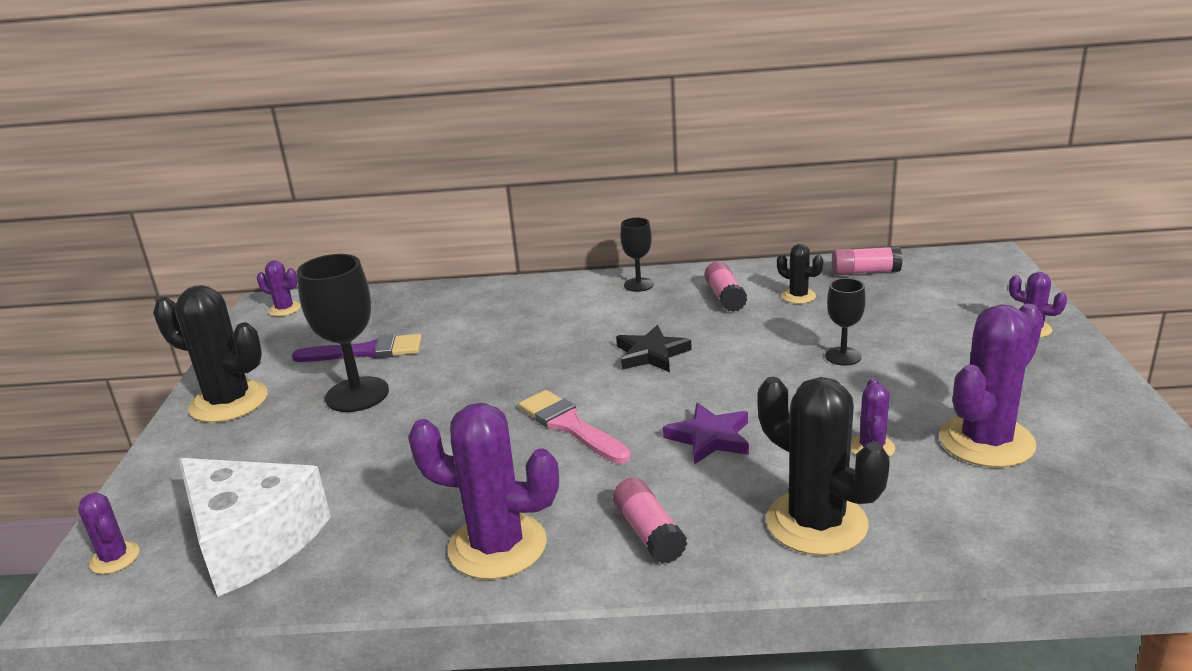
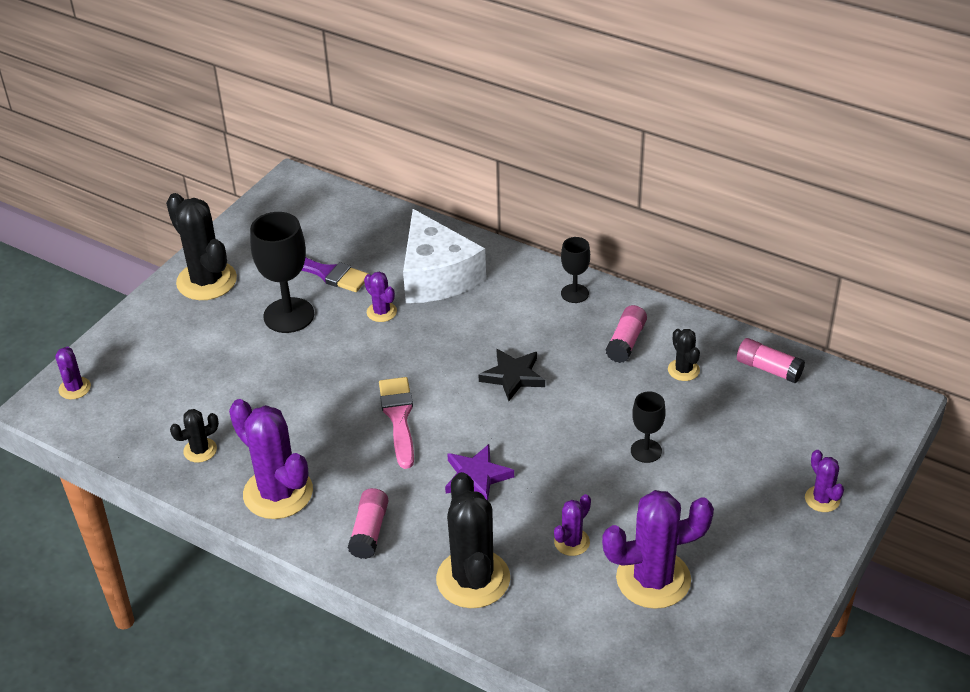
camera: 30 degrees right, 15 degrees up
white cheese [179,458,331,597] -> white cheese moved to [403,209,486,303]
purple cactus [257,260,301,316] -> purple cactus moved to [364,272,397,322]
none -> black cactus [170,409,219,463]

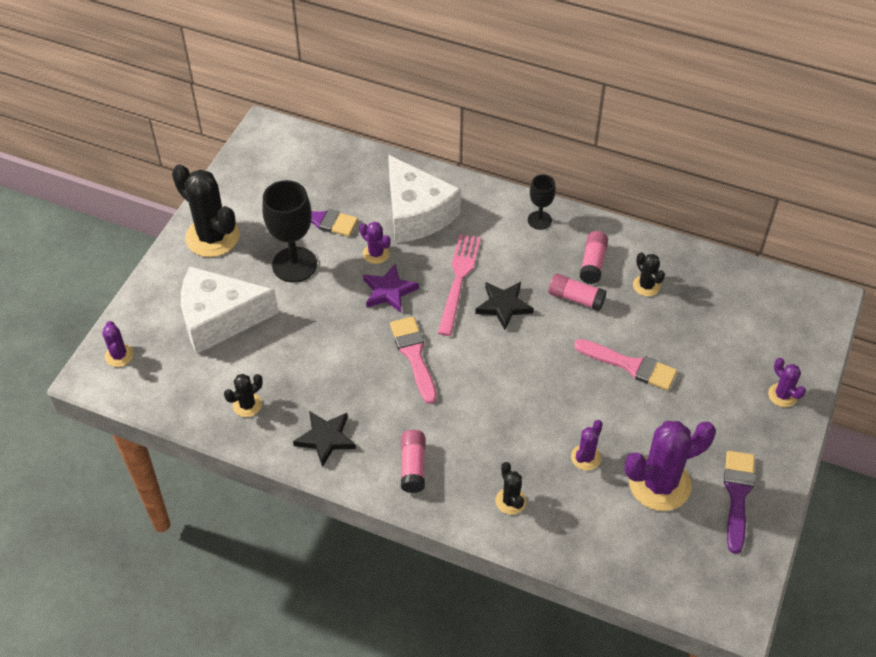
camera: 10 degrees left, 10 degrees up
purple cactus [229,399,313,519] -> black star [293,411,356,467]
black cactus [436,472,510,608] -> black cactus [496,462,526,515], size x0.49
purple star [445,444,514,501] -> purple star moved to [363,264,419,313]
black goblet [631,391,666,463] -> pink brush [574,339,677,391]
pink glue stick [737,338,805,383] -> pink glue stick moved to [548,274,607,311]
none -> white cheese [181,267,279,354]
none -> pink fork [438,234,481,336]
none -> purple brush [724,451,755,554]

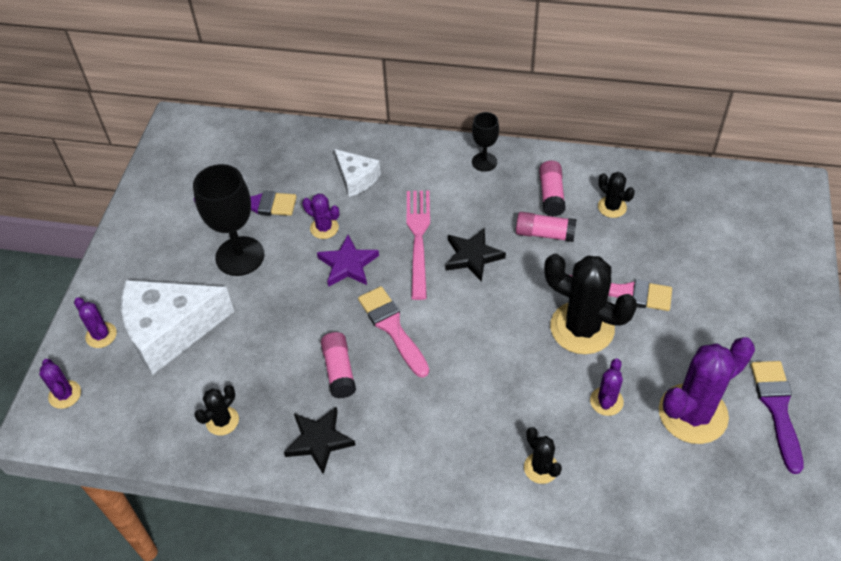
camera: 10 degrees left, 0 degrees up
black cactus [172,165,240,257] -> black cactus moved to [544,254,637,354]
white cheese [388,155,461,243] -> white cheese [334,149,381,197], size x0.54
pink glue stick [401,430,425,493] -> pink glue stick moved to [321,332,356,399]
purple cactus [768,358,806,407] -> purple cactus moved to [74,297,117,348]

